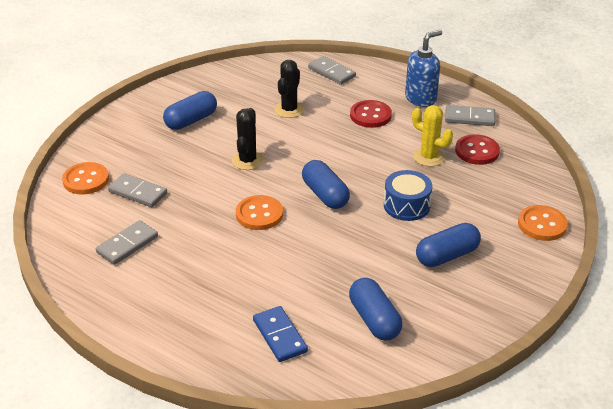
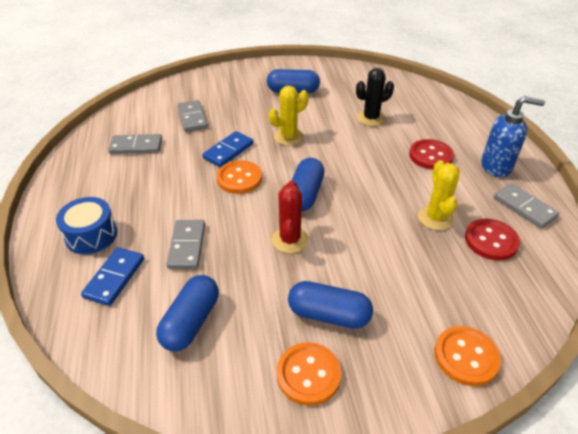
camera: 45 degrees right, 5 degrees up
orange button [62,162,109,194] -> orange button moved to [277,342,341,406]
black cactus [232,108,264,170] -> yellow cactus [269,86,308,146]
grey domino [308,56,356,85] -> grey domino moved to [166,220,205,269]
blue drum [384,170,432,221] -> blue drum moved to [56,197,117,254]
none -> blue domino [202,131,254,167]
none -> red cactus [272,180,309,253]

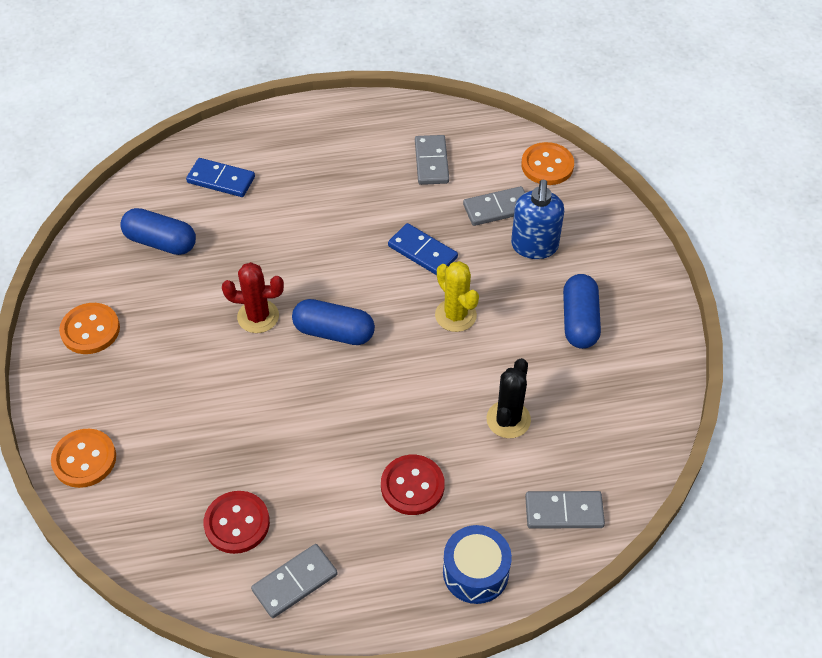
camera: 90 degrees right, 10 degrees up
blue drum [56,197,117,254] -> blue drum moved to [443,525,512,604]
grey domino [166,220,205,269] -> grey domino moved to [525,491,605,529]
orange button [217,160,262,194] -> orange button moved to [521,142,574,185]
blue capsule [288,281,373,329] -> none
black cactus [356,68,394,126] -> black cactus turned 45 degrees clockwise [486,358,531,438]
yellow cactus [418,160,460,230] -> none
blue soap dispenser [481,96,545,177] -> blue soap dispenser moved to [511,180,564,259]

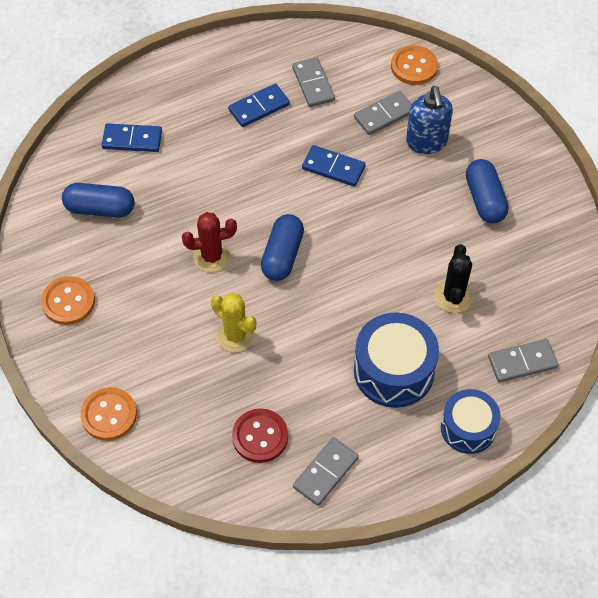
camera: 15 degrees left, 5 degrees up
blue capsule [292,299,375,345] -> blue capsule turned 75 degrees counterclockwise [261,214,304,281]
red button [381,455,445,515] -> blue drum [354,312,439,408]
yellow cactus [435,261,479,332] -> yellow cactus moved to [211,293,257,352]
none -> blue domino [228,84,290,127]

